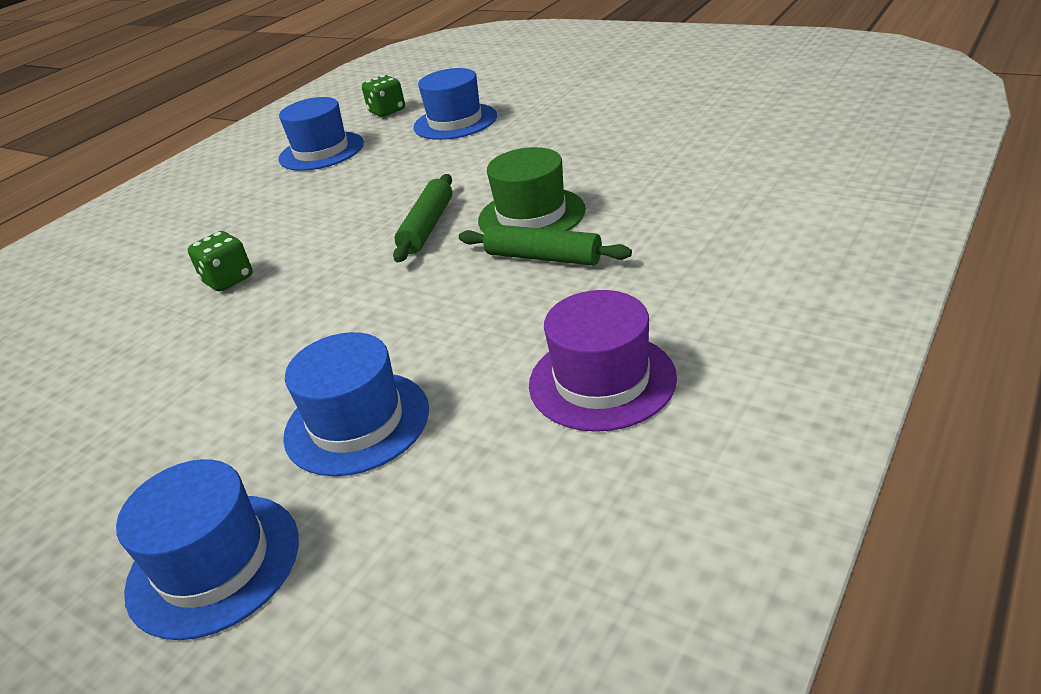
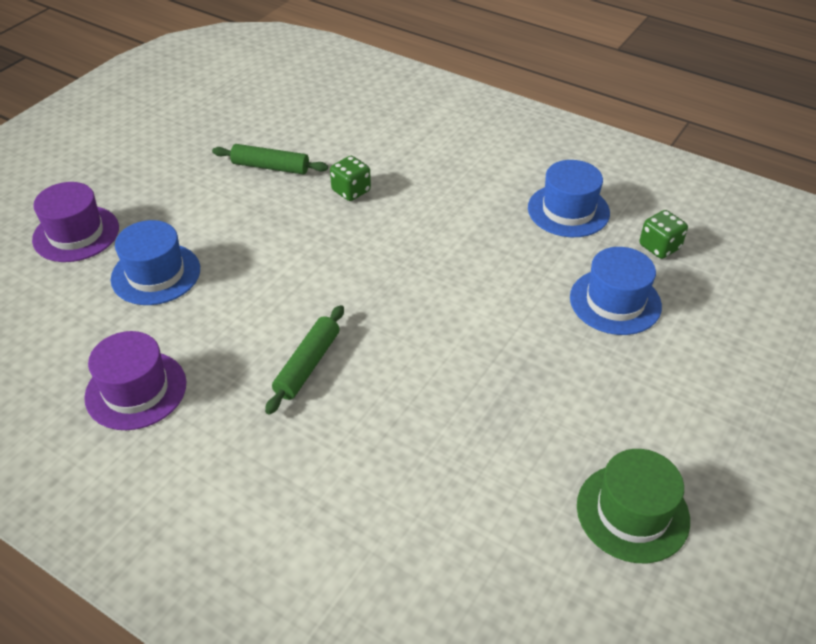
camera: 85 degrees right, 10 degrees up
blue hat [116,459,299,640] -> purple hat [32,182,119,262]
green rolling pin [393,174,452,262] -> green rolling pin moved to [212,144,328,175]
green hat [478,147,586,233] -> green hat moved to [577,449,690,563]

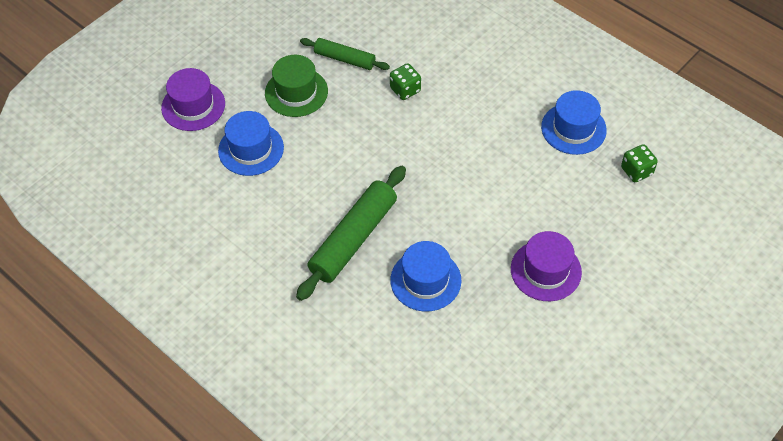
camera: 10 degrees right, 10 degrees up
purple hat [84,331,186,430] -> purple hat moved to [511,231,582,301]
green rolling pin [265,305,344,414] -> green rolling pin [296,166,406,301], size x1.69
blue hat [570,247,662,335] -> blue hat moved to [390,241,461,311]
green hat [577,449,690,563] -> green hat moved to [265,55,328,117]

